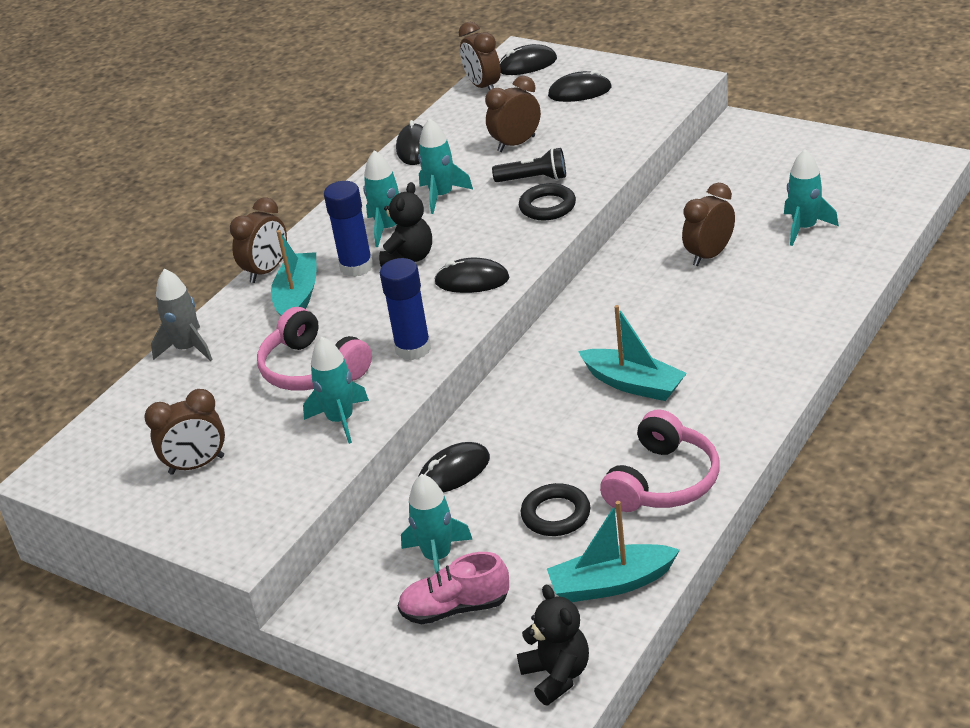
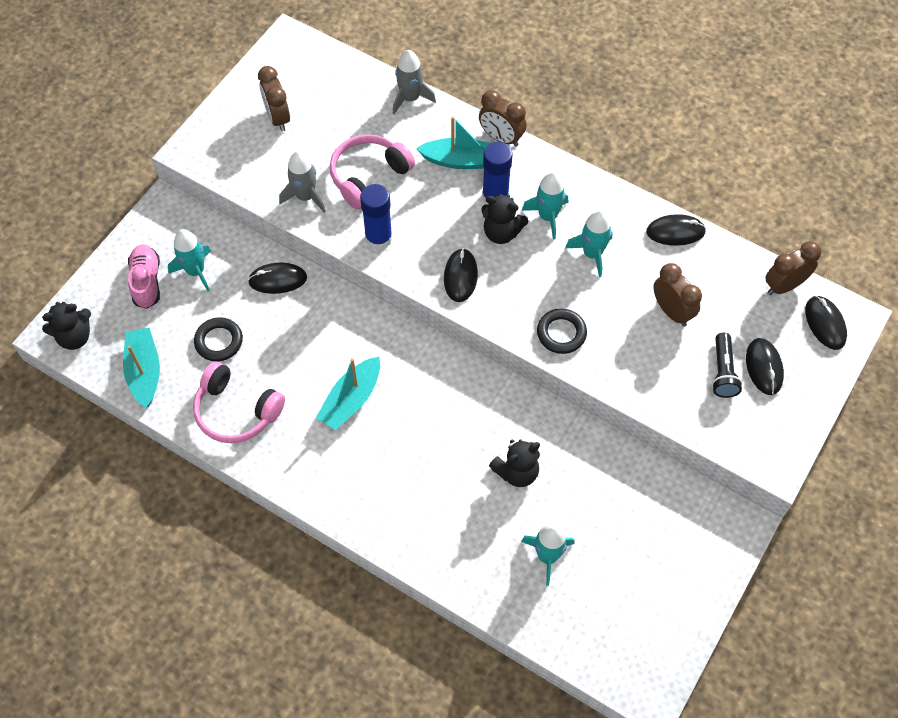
camera: 85 degrees right, 25 degrees up
turquoise rocket [303,337,369,444] -> grey rocket [279,151,326,212]
black mouse [418,442,490,492] -> black mouse turned 60 degrees counterclockwise [248,263,307,294]
black flashlight [492,148,566,182] -> black flashlight moved to [712,333,742,398]
brown clock [682,183,735,266] -> black teddy bear [489,440,540,487]

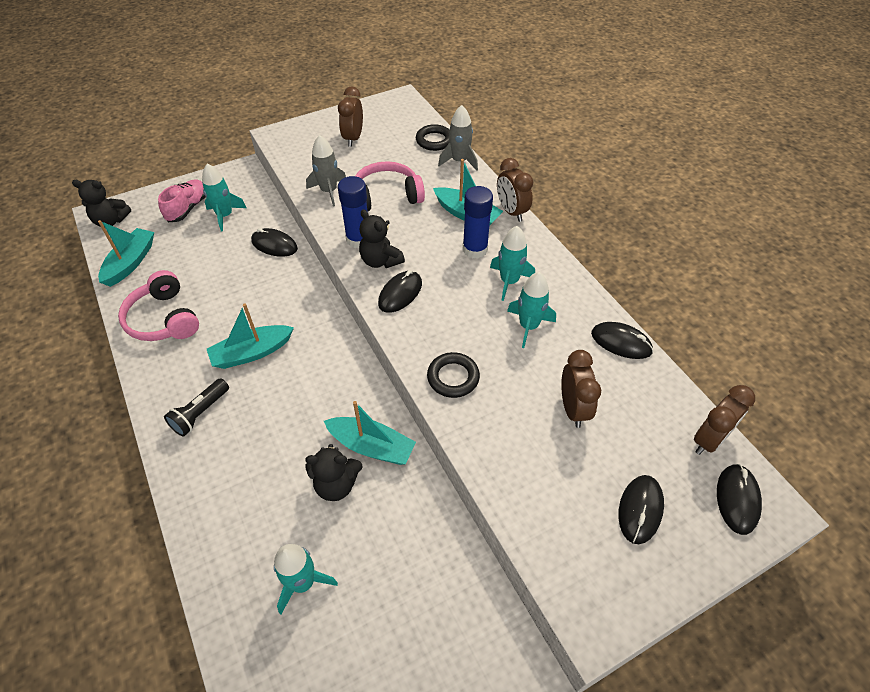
camera: 30 degrees right, 10 degrees down
black ring [194,317,243,361] -> black ring moved to [416,124,450,151]
black teddy bear [481,194,528,244] -> black teddy bear moved to [359,209,405,268]
black flashlight [712,333,742,398] -> black flashlight moved to [164,378,229,436]
brown clock [765,241,821,295] -> brown clock turned 135 degrees clockwise [694,385,755,455]
none -> turquoise boat [324,401,416,465]

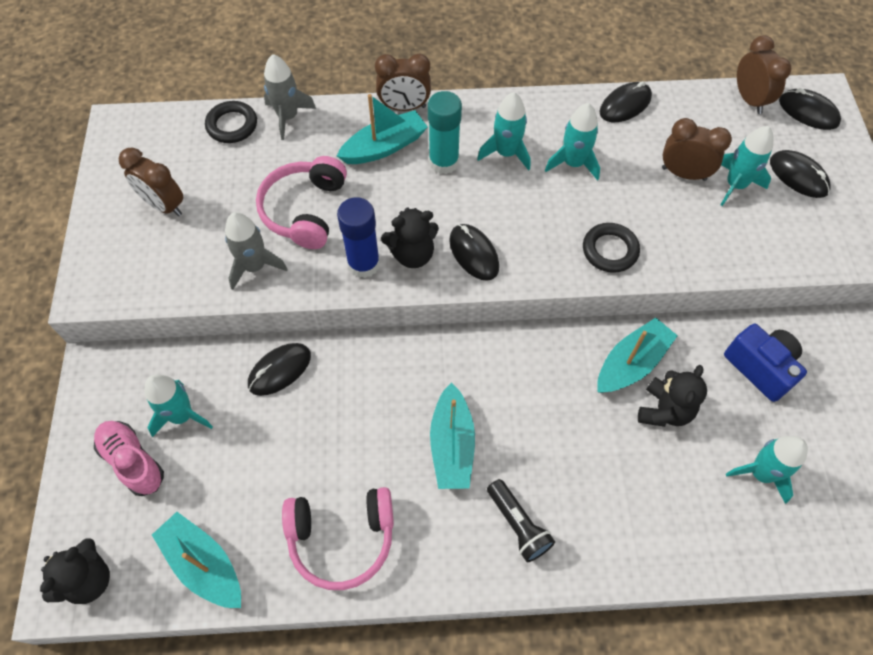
camera: 65 degrees left, 10 degrees up
blue glue stick [463,186,493,258] -> turquoise glue stick [428,91,462,174]
none -> turquoise rocket [720,126,774,206]
none -> blue camera [724,324,807,402]

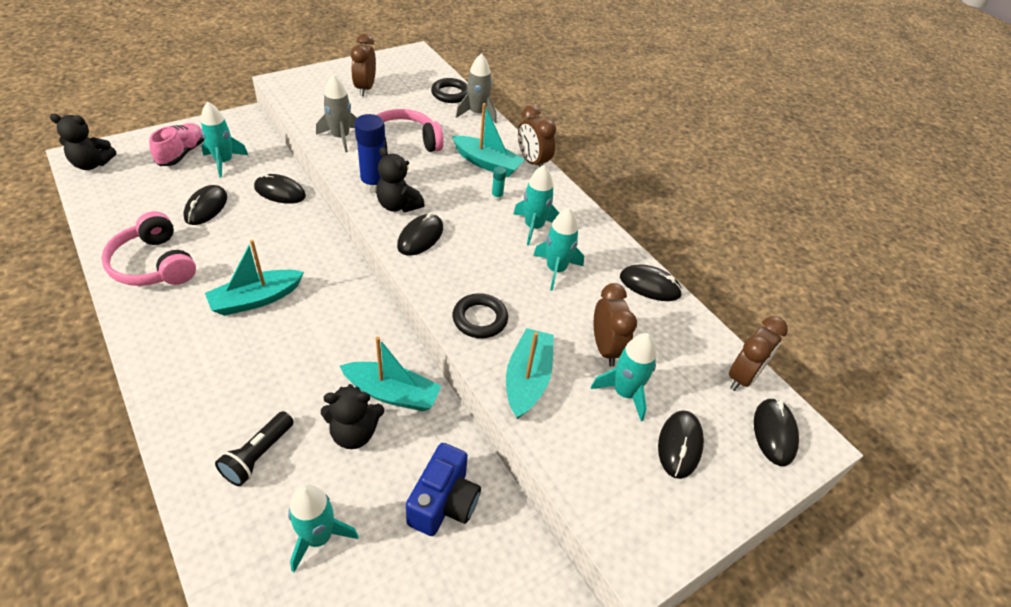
camera: 55 degrees right, 15 degrees down
turquoise boat [152,512,241,608] -> turquoise boat moved to [506,328,554,419]
turquoise glue stick [428,91,462,174] -> turquoise glue stick [491,166,506,200], size x0.45
black flashlight [487,479,555,563] -> black flashlight moved to [215,411,294,486]
none -> black mouse [183,185,227,225]

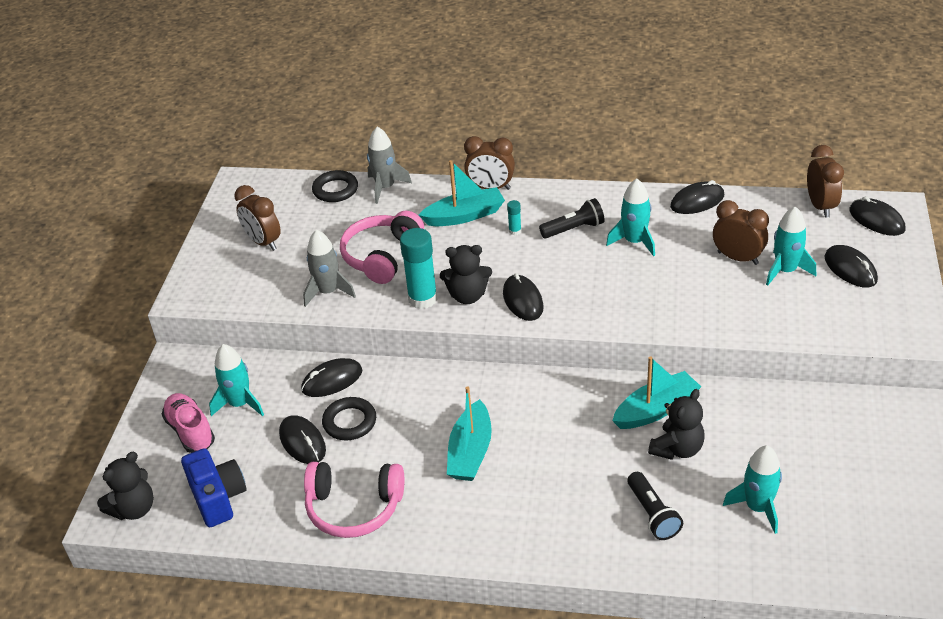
camera: 40 degrees left, 5 degrees down
blue glue stick [354,114,385,193] -> turquoise glue stick [400,228,437,309]
blue camera [406,443,481,536] -> blue camera moved to [181,448,247,527]
black ring [453,293,508,338] -> black ring moved to [322,397,376,440]
turquoise boat [506,328,554,419] -> none
turquoise rocket [513,165,559,246] -> black flashlight [539,198,605,238]

